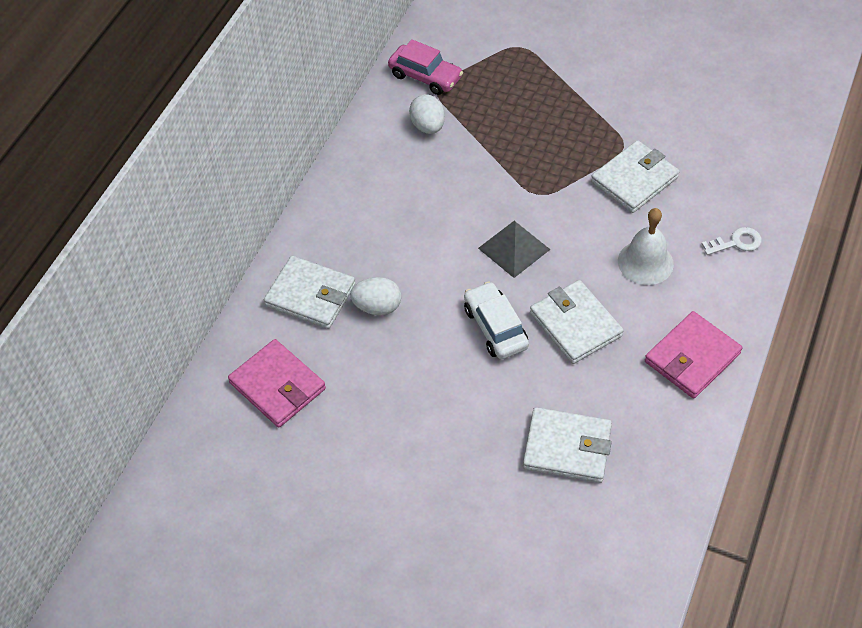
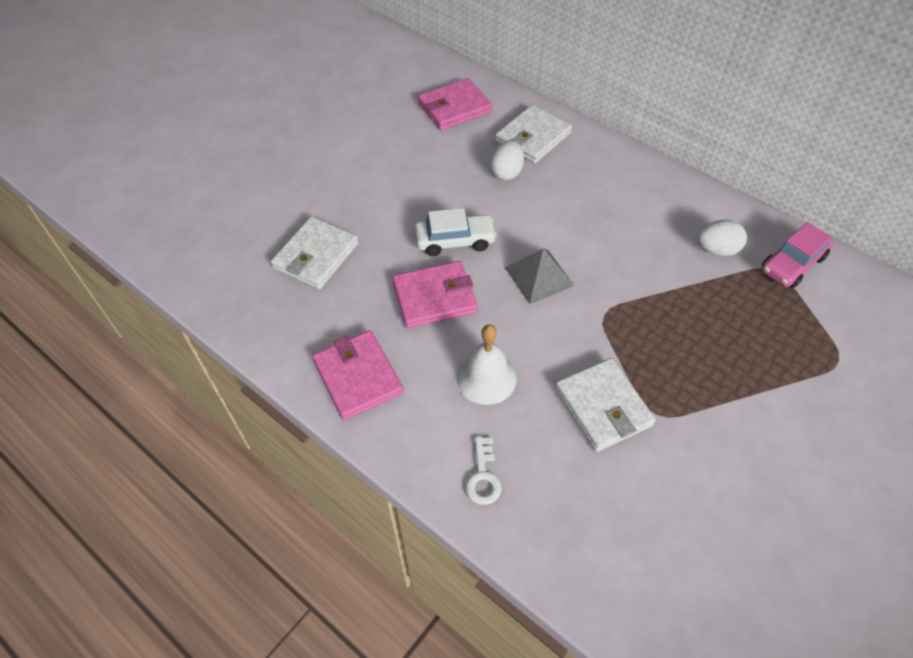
camera: 105 degrees right, 0 degrees up
white wallet [530,280,624,364] -> pink wallet [392,261,478,328]

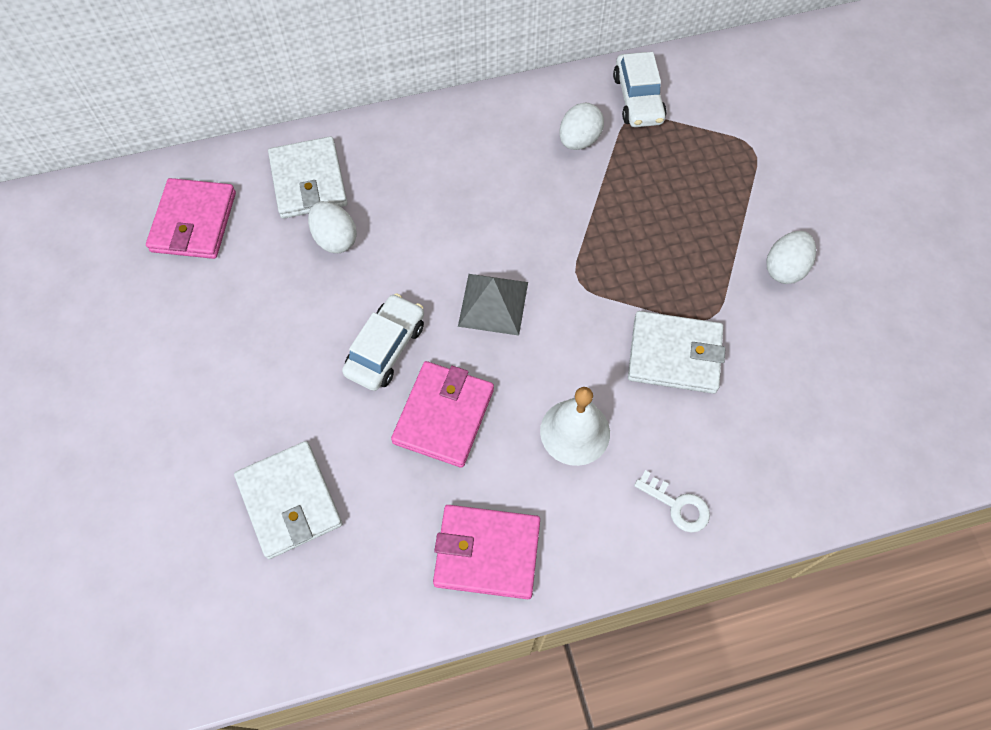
camera: 55 degrees left, 10 degrees up
pink car [761,222,833,288] -> white car [613,52,667,127]
none -> white egg [767,231,816,284]

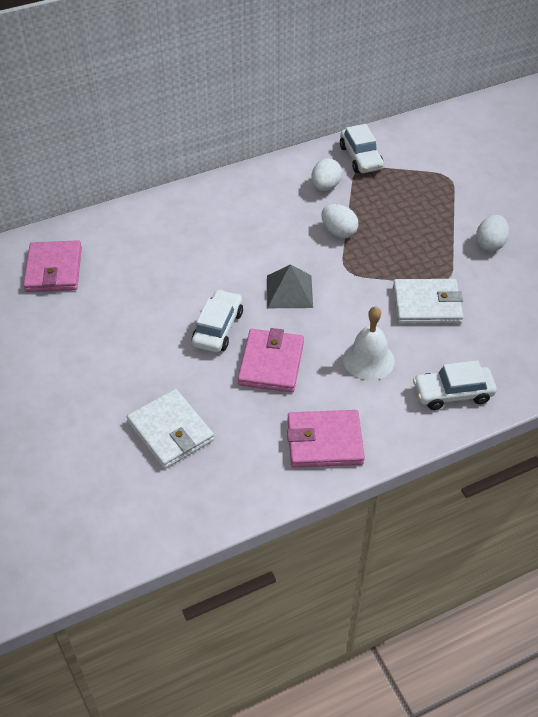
camera: 10 degrees left, 15 degrees down
white wallet [268,136,348,219] -> none
white egg [308,201,357,253] -> white egg moved to [321,204,358,239]
white key [634,470,710,533] -> white car [413,360,497,410]

